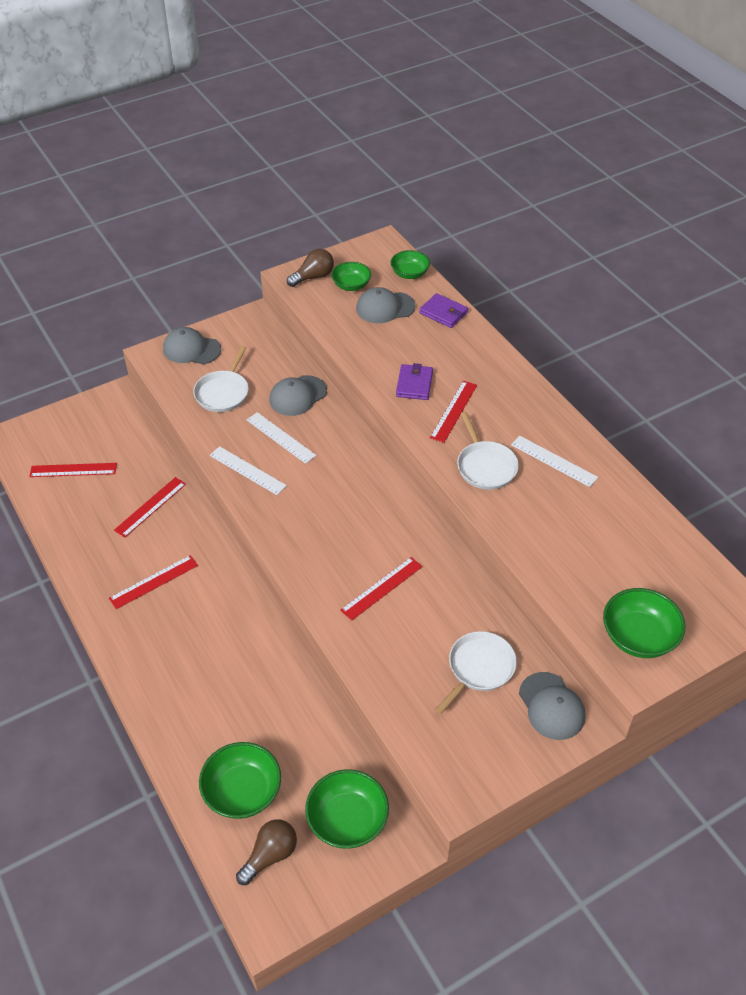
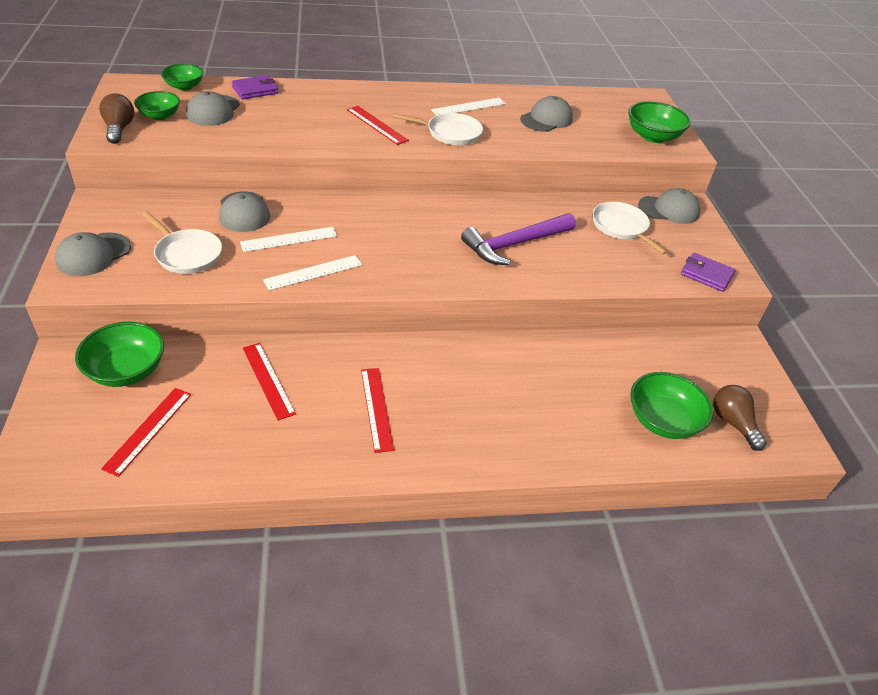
camera: 70 degrees left, 5 degrees down
green bowl [305,769,389,849] -> green bowl moved to [75,322,164,387]
red ruler [340,557,423,621] -> purple hammer [461,213,576,265]
purple wallet [396,363,433,400] -> purple wallet moved to [681,253,735,292]
none -> grey cap [520,96,573,132]

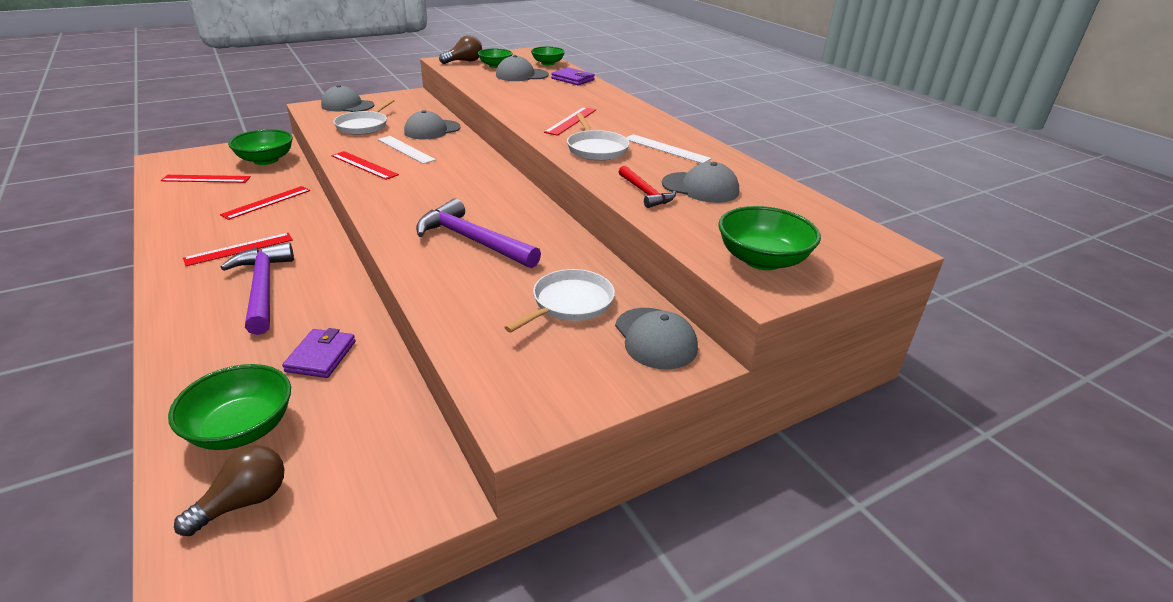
camera: 70 degrees right, 10 degrees down
white ruler [263,255,362,291] -> red ruler [331,151,399,180]
purple wallet [681,253,735,292] -> purple wallet moved to [282,328,356,378]
none -> purple hammer [220,242,294,335]
none -> red hammer [619,166,676,208]

